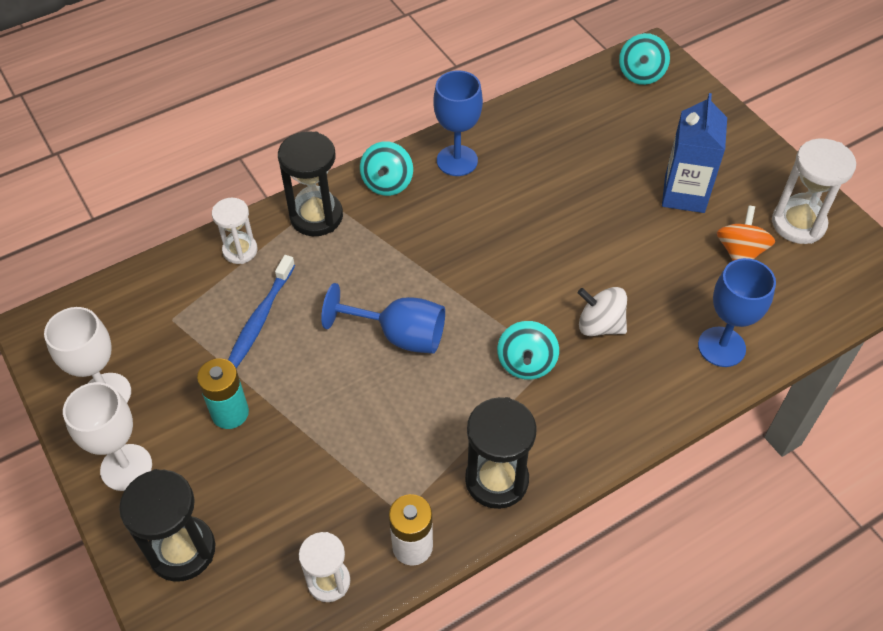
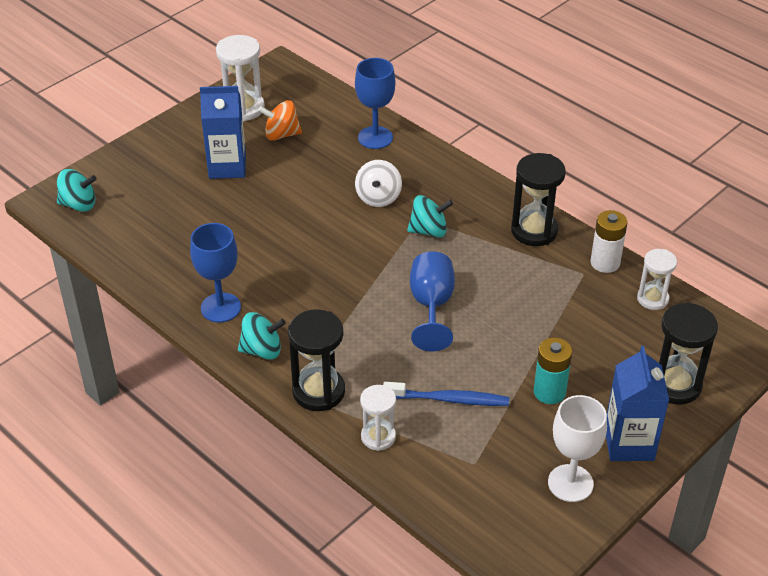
camera: 105 degrees left, 10 degrees down
white goblet [63,382,152,491] -> blue carton [606,346,669,461]

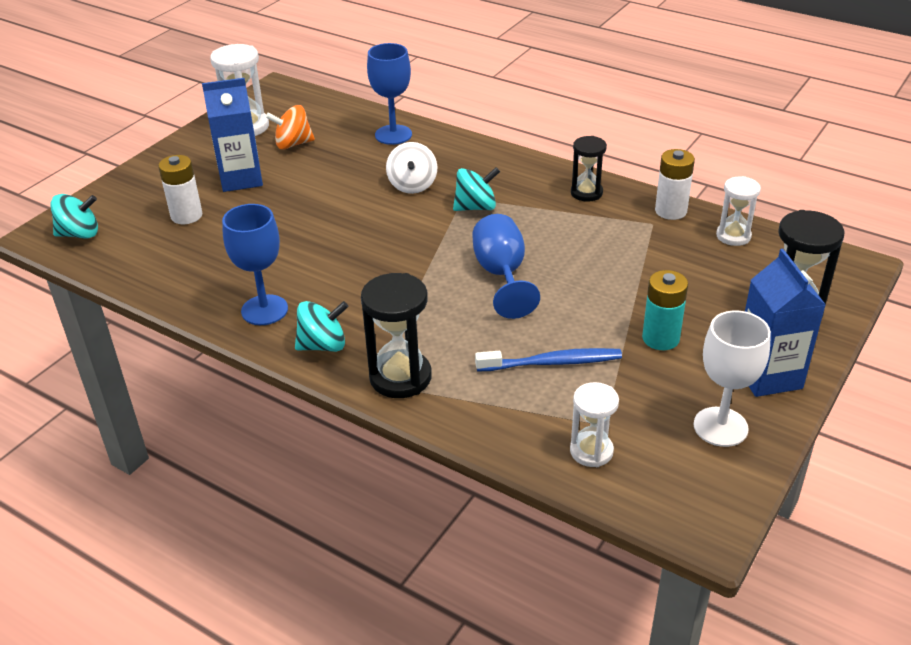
camera: 10 degrees left, 5 degrees down
white hourglass [360,385,396,451] -> white hourglass moved to [570,382,619,467]
black hourglass [511,153,566,246] -> black hourglass [571,136,607,202], size x0.64
none -> white battery [158,155,202,224]

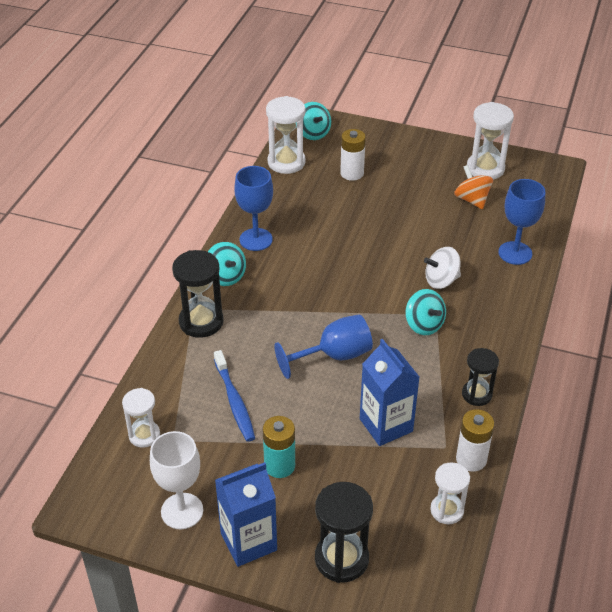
camera: 75 degrees right, 5 degrees up
blue carton [202,78,263,192] -> blue carton moved to [360,339,419,446]
none -> white hourglass [266,96,306,174]

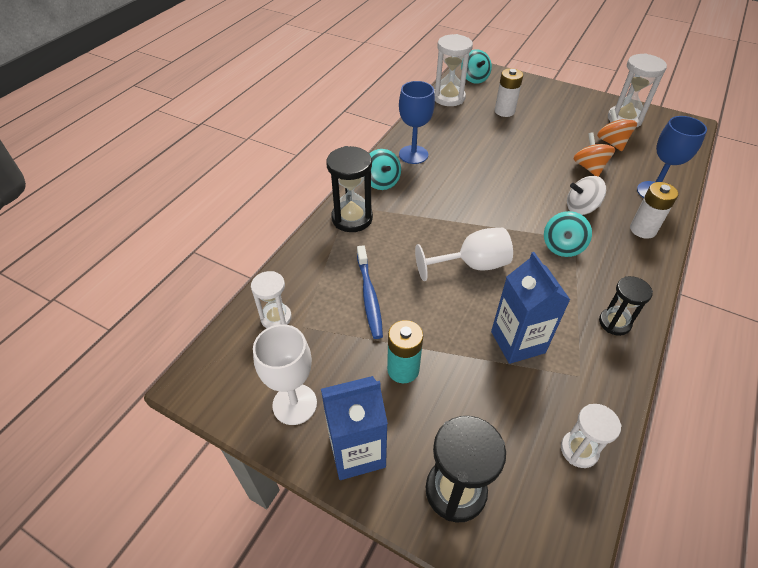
camera: 10 degrees right, 5 degrees up
blue goblet [274,314,373,379] -> white goblet [415,228,513,281]
turquoise spinning top [405,289,446,335] -> turquoise spinning top turned 45 degrees clockwise [544,211,592,257]
white battery [456,409,494,472] -> white battery moved to [630,182,678,239]
none -> orange spinning top [573,132,615,177]

